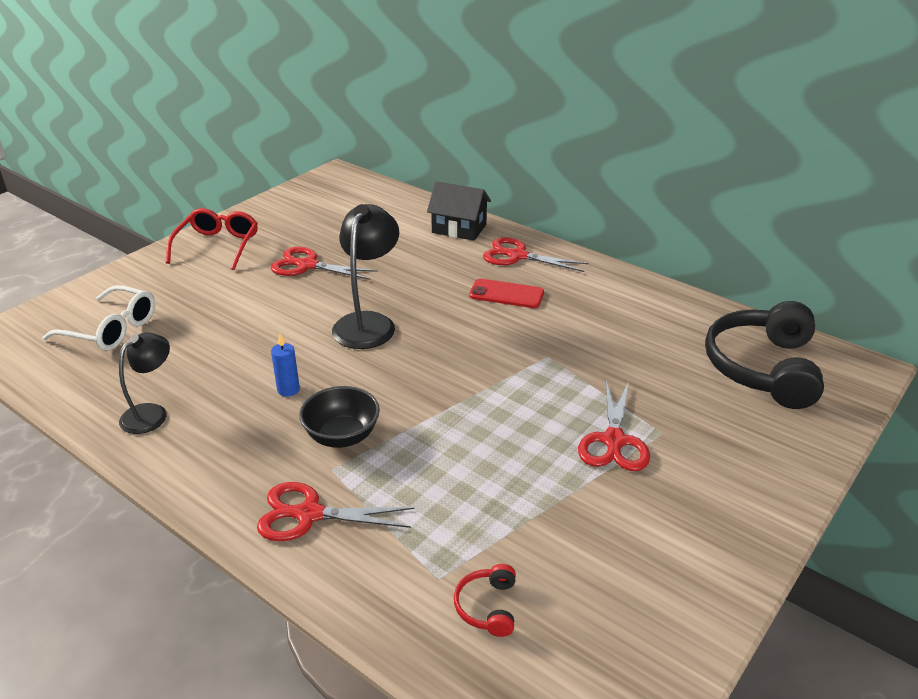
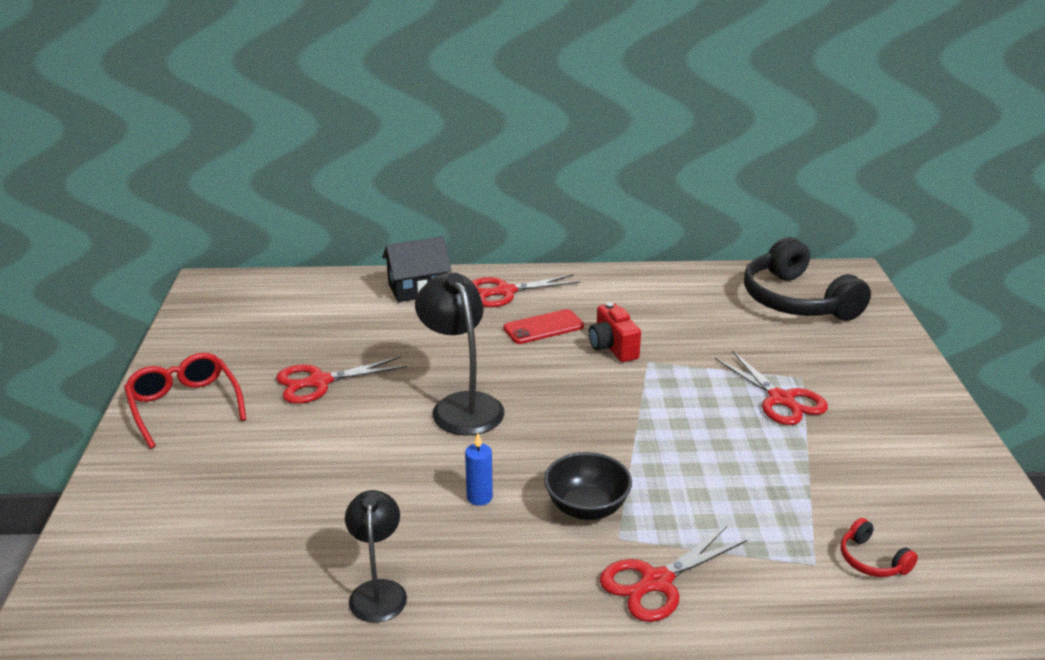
camera: 40 degrees left, 5 degrees down
white glasses [42,285,155,351] -> none
none -> red camera [589,302,641,362]

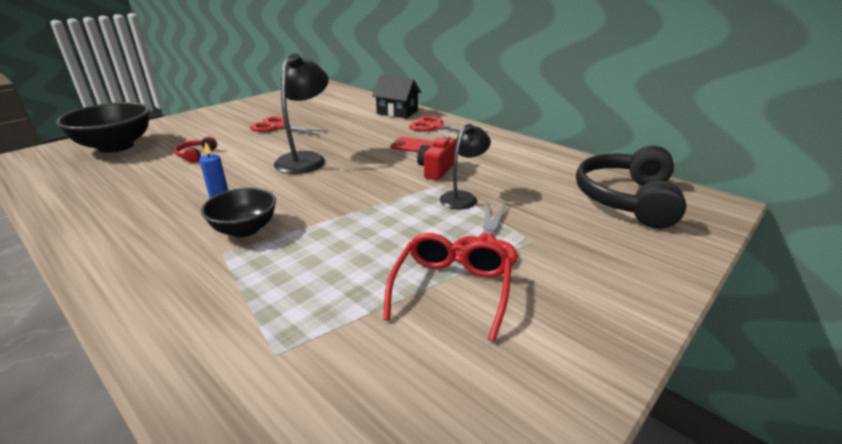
camera: 45 degrees right, 0 degrees up
red glasses [124,353,247,449] -> red glasses moved to [383,233,512,342]
black lamp [345,490,407,623] -> black lamp moved to [440,124,491,209]
red scissors [600,526,748,622] -> none
red headphones [841,518,918,577] -> red headphones moved to [174,136,217,163]
none -> black bowl [56,102,150,153]

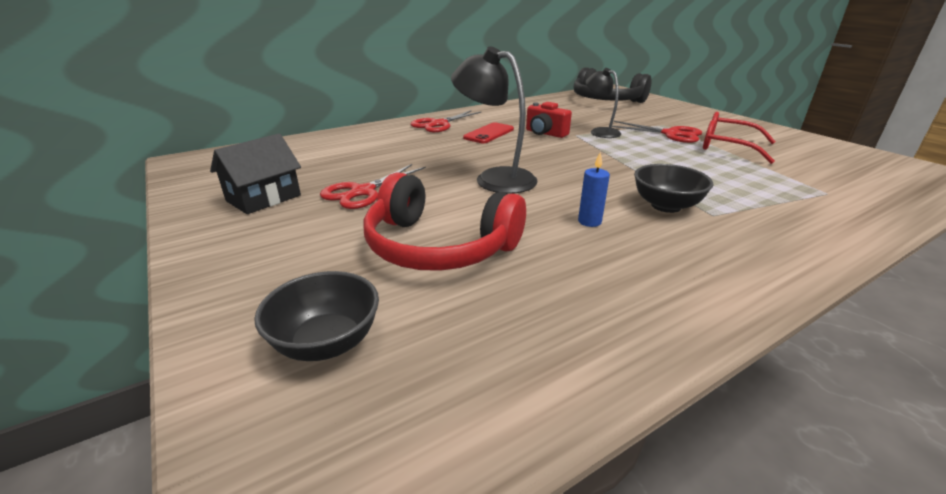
camera: 75 degrees left, 0 degrees up
black bowl [56,102,150,153] -> black bowl [254,271,379,361], size x0.63
red headphones [174,136,217,163] -> red headphones [363,172,526,271], size x2.40
black house [372,75,421,118] -> black house moved to [210,134,301,214]

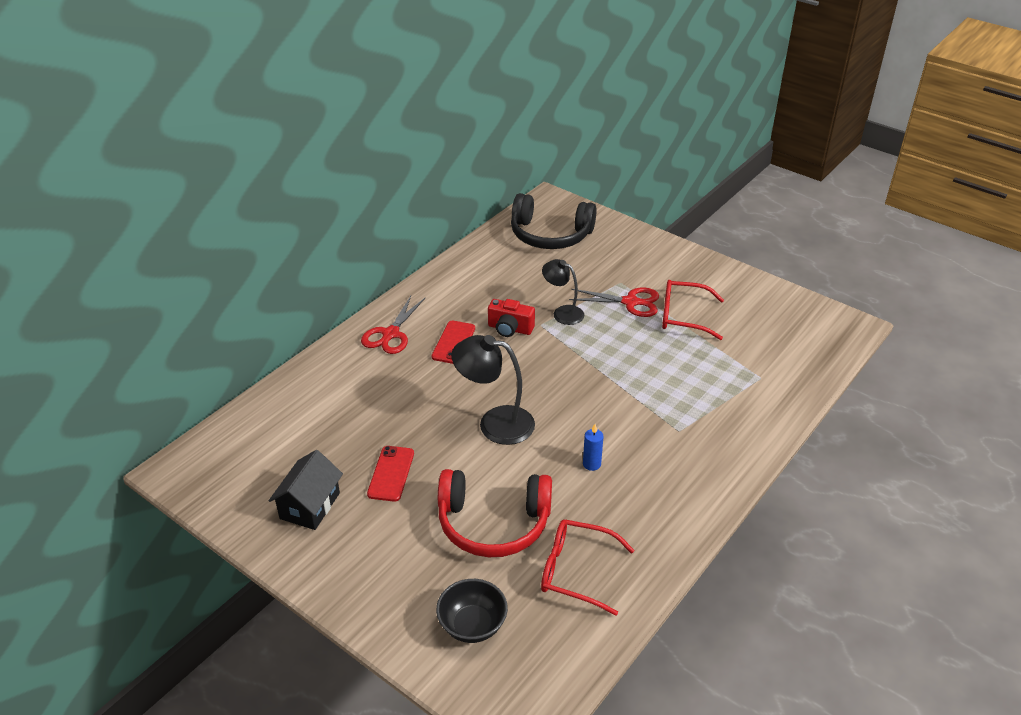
camera: 20 degrees left, 10 degrees up
red scissors [320,164,426,209] -> red phone [367,446,414,502]
black bowl [634,164,713,213] -> none
none -> red glasses [541,519,634,616]

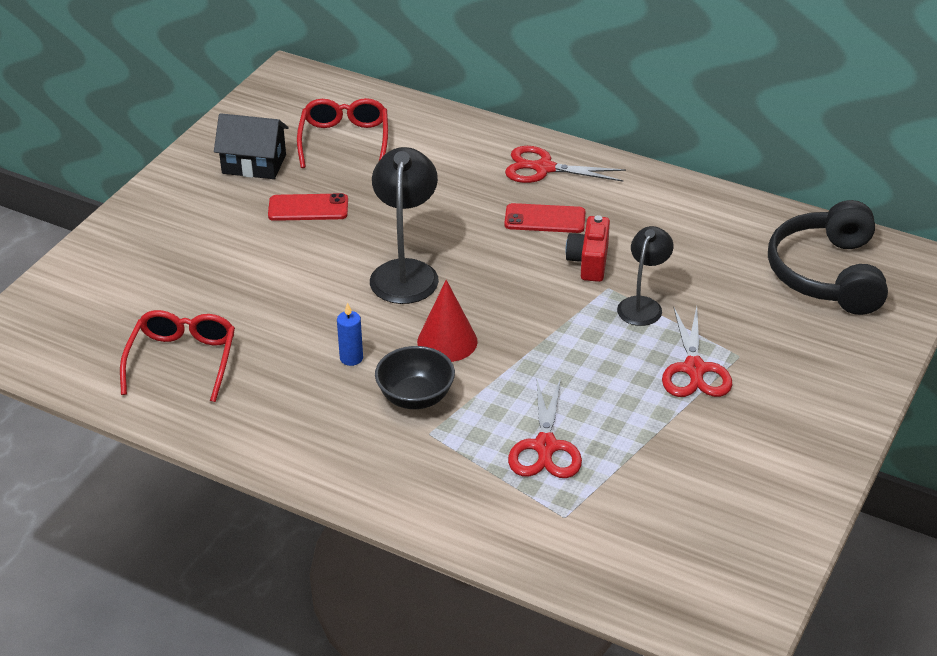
camera: 80 degrees right, 0 degrees up
black bowl [436,579,508,643] -> black bowl moved to [375,346,455,409]
red headphones [438,469,552,557] -> none
red glasses [662,280,724,340] -> red glasses moved to [297,98,388,168]
none -> red cone [417,280,478,362]
none -> red scissors [508,377,582,478]

